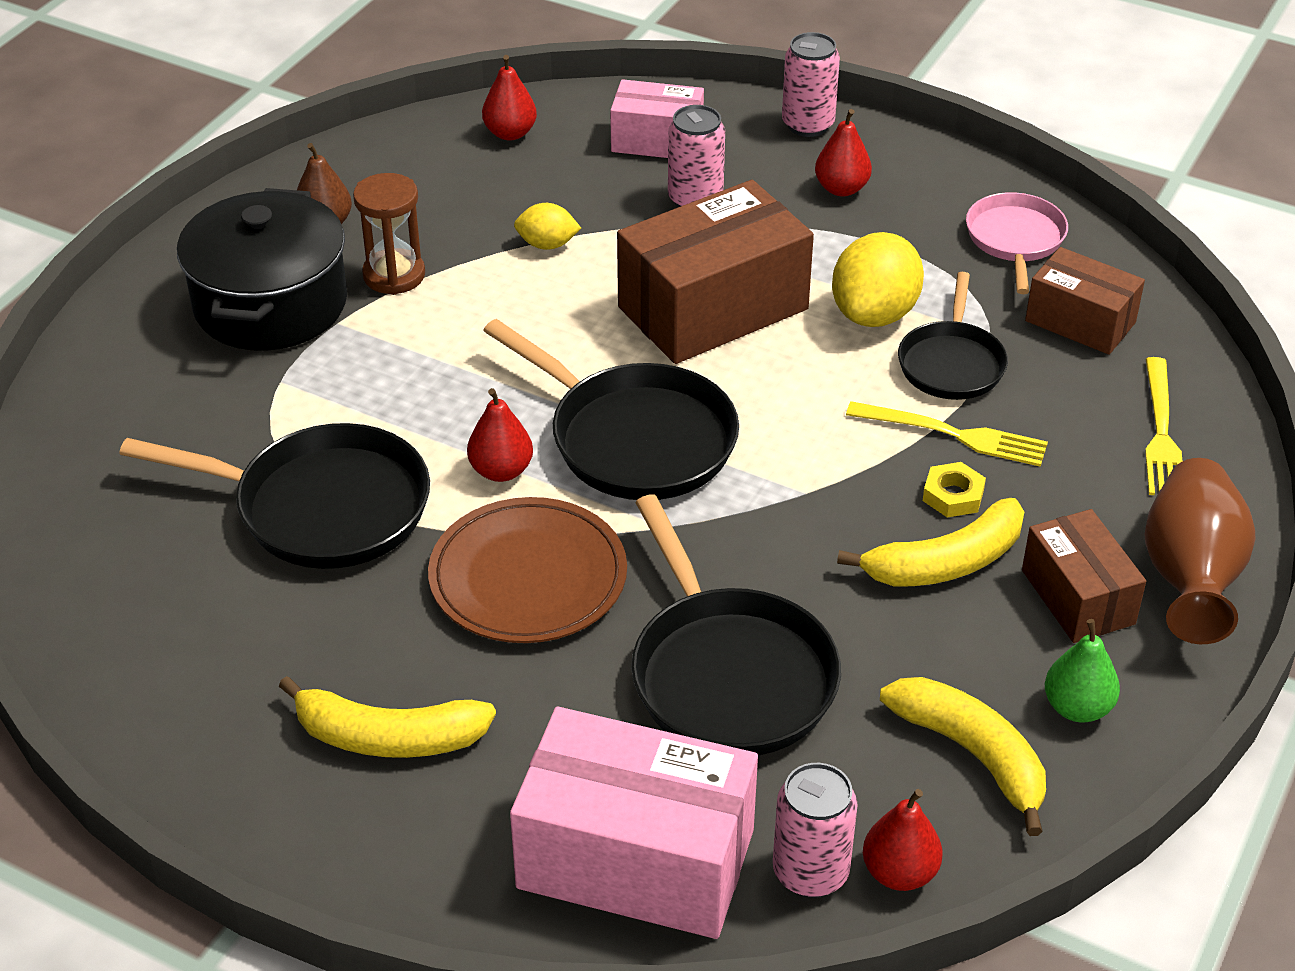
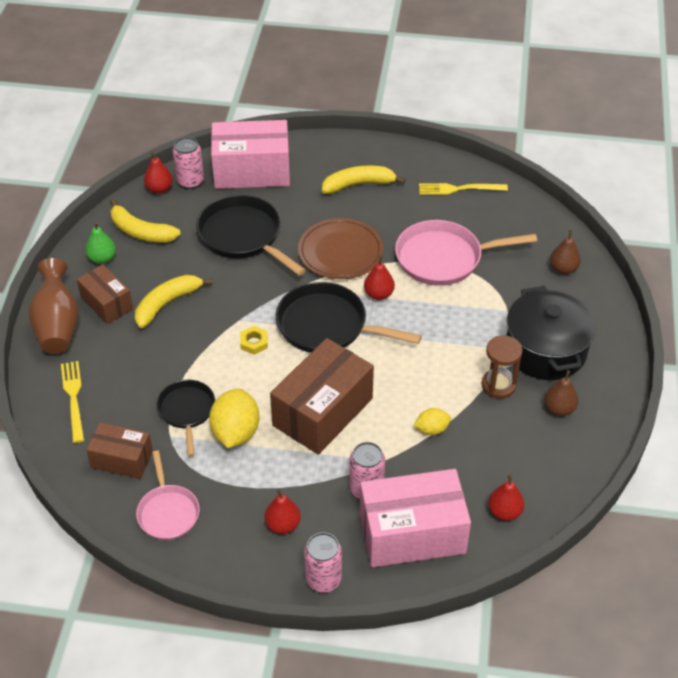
camera: 160 degrees right, 5 degrees up
black pan [119,423,430,569] -> pink pan [395,220,537,286]
pink box [610,79,704,158] -> pink box [360,469,471,567], size x1.74
yellow fork [846,401,1048,467] -> yellow fork moved to [419,183,508,195]
yellow nut [923,462,986,517] -> yellow nut moved to [240,326,268,355]
none -> brown pear [550,230,581,274]

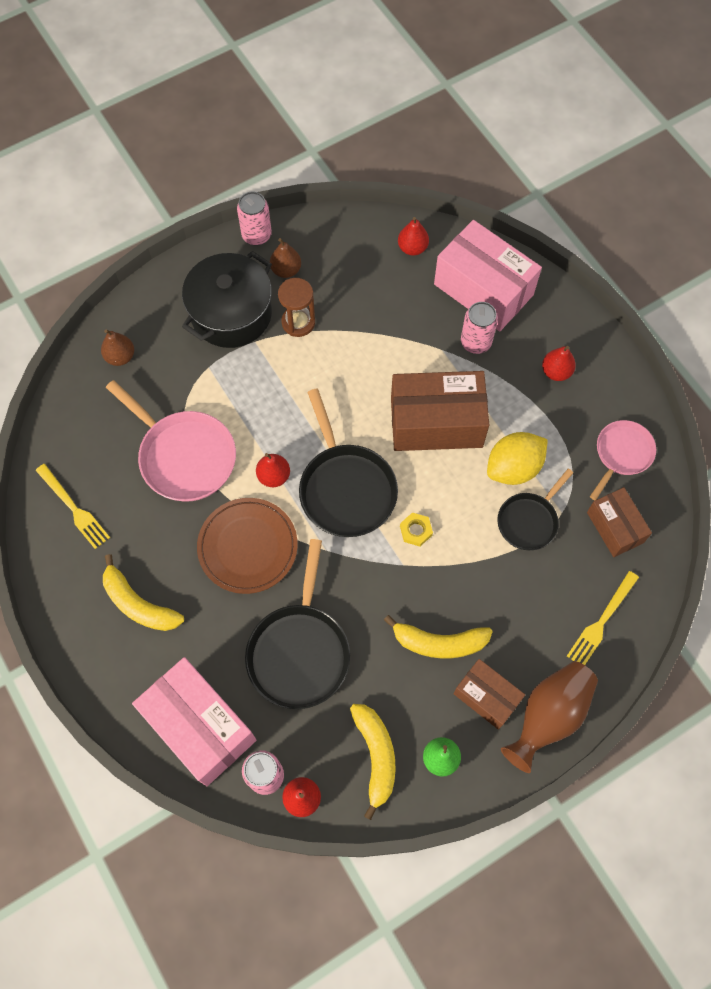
camera: 130 degrees left, 20 degrees up
brown box [77,264,133,324] -> brown box turned 60 degrees counterclockwise [453,659,525,730]
pink can [304,532,342,593] -> pink can moved to [237,192,272,246]
yellow lemon [414,408,451,435] -> none

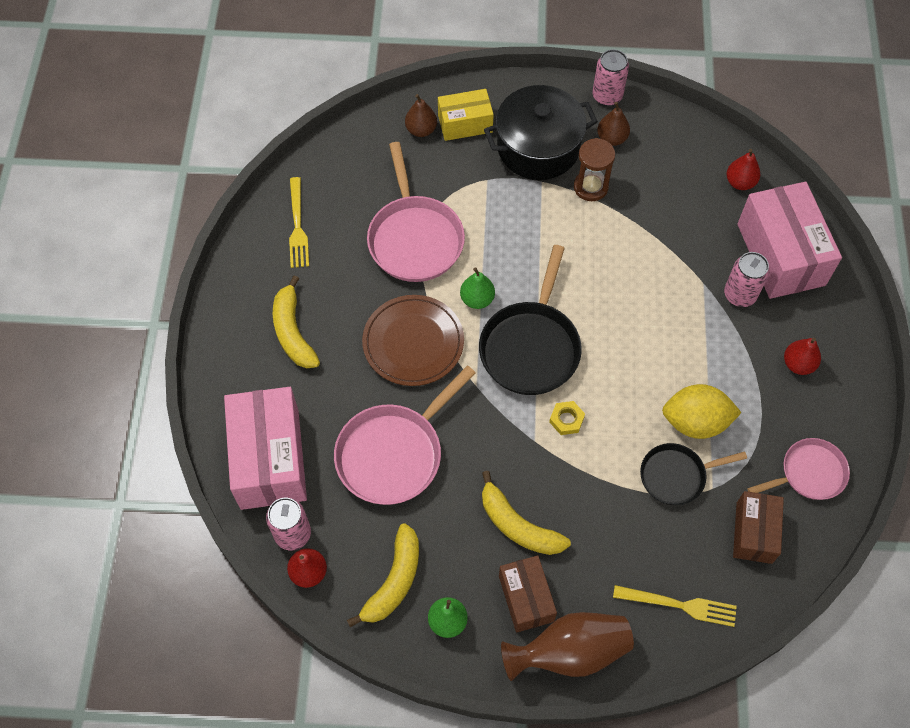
camera: 35 degrees right, 5 degrees down
black pan [245,539,350,709] -> pink pan [334,366,476,505]
red pear [256,453,290,487] -> green pear [460,268,495,309]
brown box [391,371,489,451] -> none
yellow fork [567,571,639,665] -> yellow fork turned 150 degrees counterclockwise [613,585,737,627]
none -> yellow box [438,89,494,141]

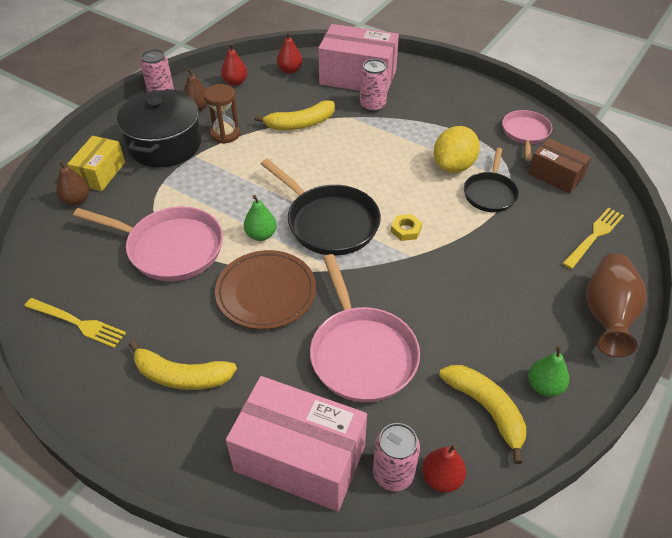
camera: 60 degrees left, 15 degrees down
yellow banana [482,471,571,555] -> yellow banana moved to [254,100,335,130]
brown box [499,555,557,633] -> none
red pear [784,338,821,375] -> red pear moved to [221,43,247,86]

